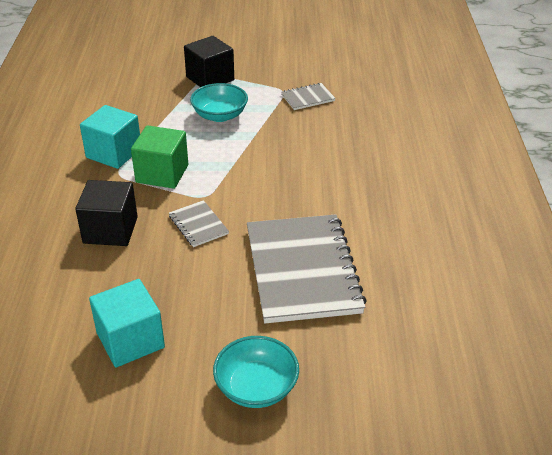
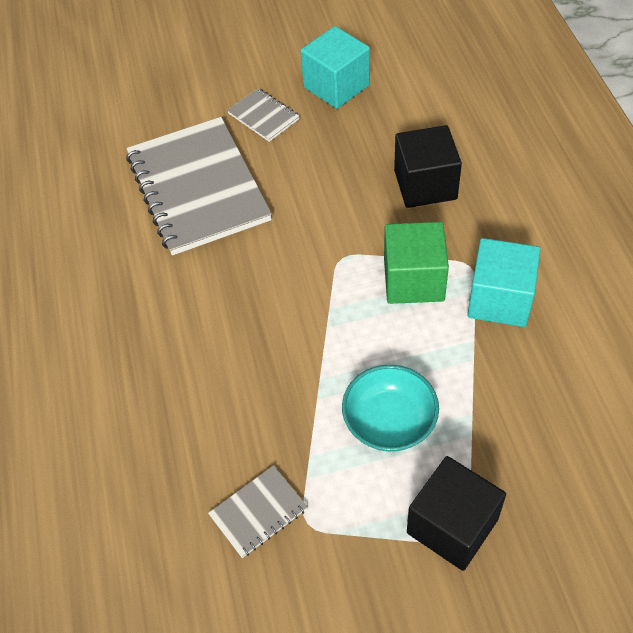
camera: 170 degrees right, 15 degrees up
grey notebook [169,200,229,247] -> grey notebook moved to [227,88,300,142]
turquoise bowl [213,336,299,408] -> none

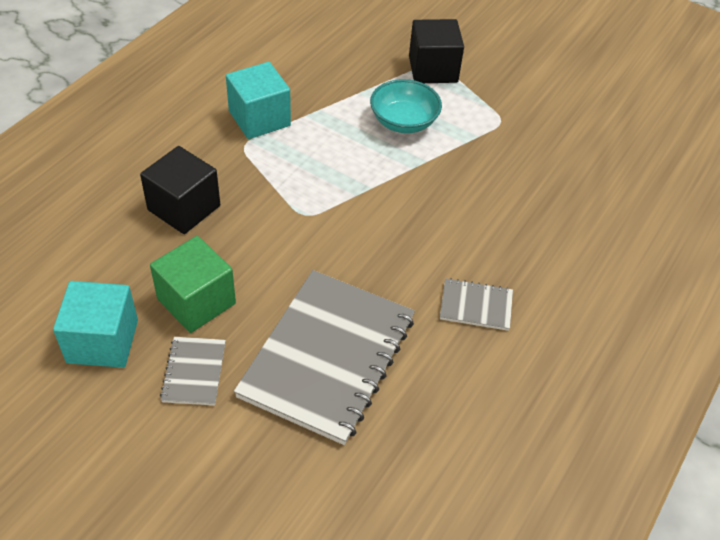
camera: 140 degrees left, 5 degrees down
grey notebook [208,465,308,558] -> grey notebook moved to [440,278,513,331]
green cube [384,222,449,304] -> green cube moved to [150,236,236,333]

